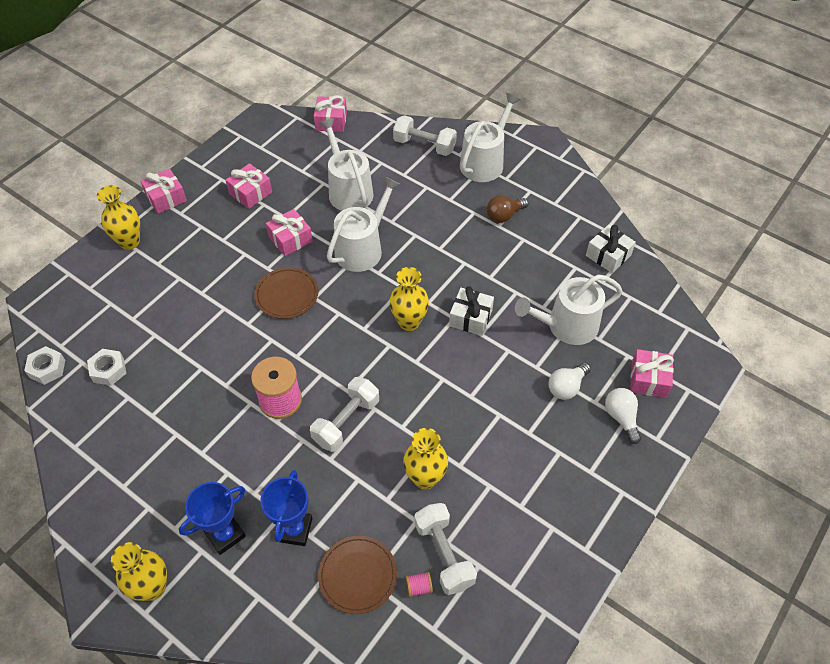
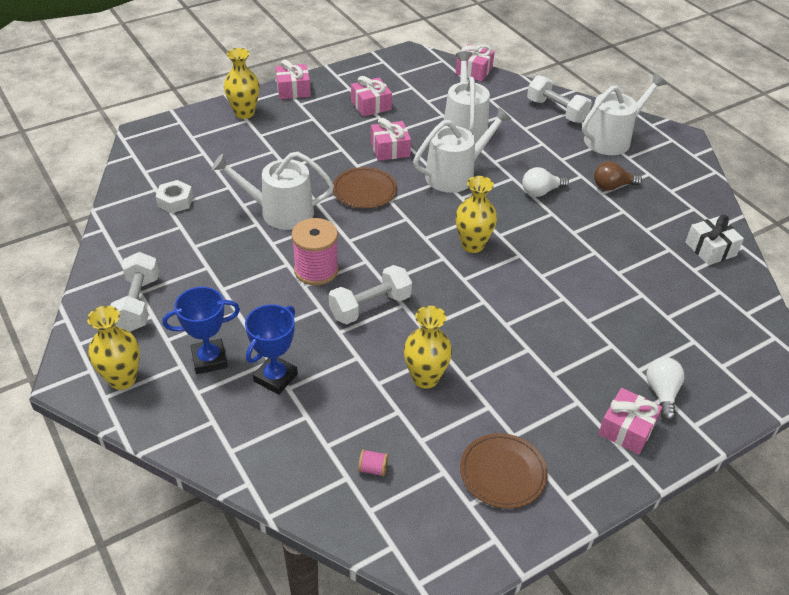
camera: 20 degrees right, 10 degrees down
white nut [24,346,65,385] -> none
brown plate [318,536,397,614] -> brown plate moved to [460,433,548,509]
white dumbbell [414,503,477,595] -> white dumbbell moved to [110,252,159,332]
white gift [449,286,494,336] -> none
white watering can [515,275,623,345] -> white watering can moved to [212,152,334,230]
white light bulb [549,362,591,400] -> white light bulb moved to [522,167,569,197]
pink gift [630,349,674,398] -> pink gift moved to [598,388,662,454]

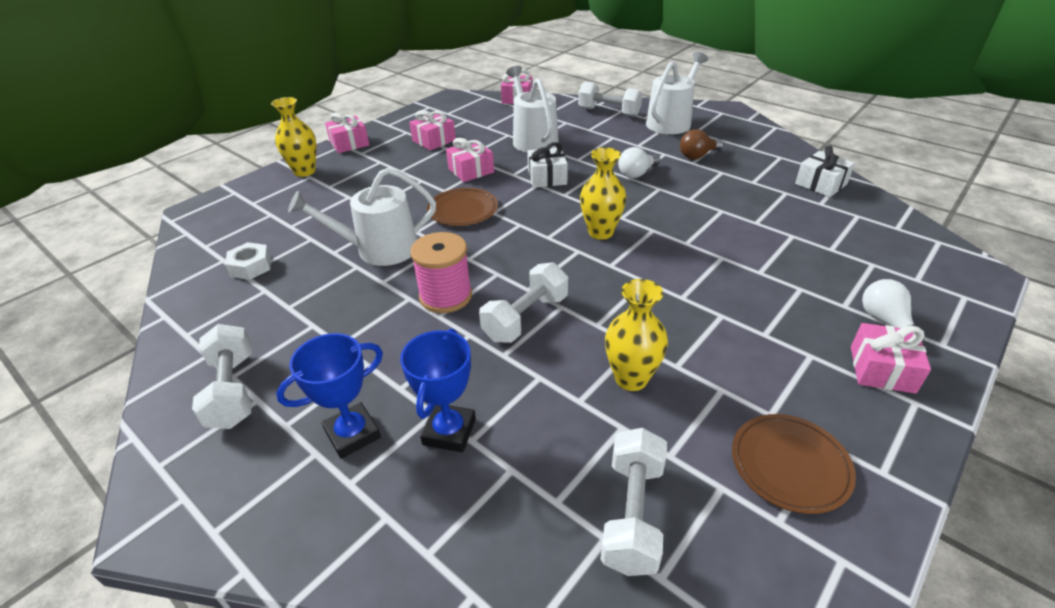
camera: 15 degrees left, 5 degrees down
yellow vase [87,306,140,390] -> none
pink spool [358,449,388,477] -> white dumbbell [600,428,667,576]
white watering can [413,107,511,193] -> white gift [527,142,568,188]

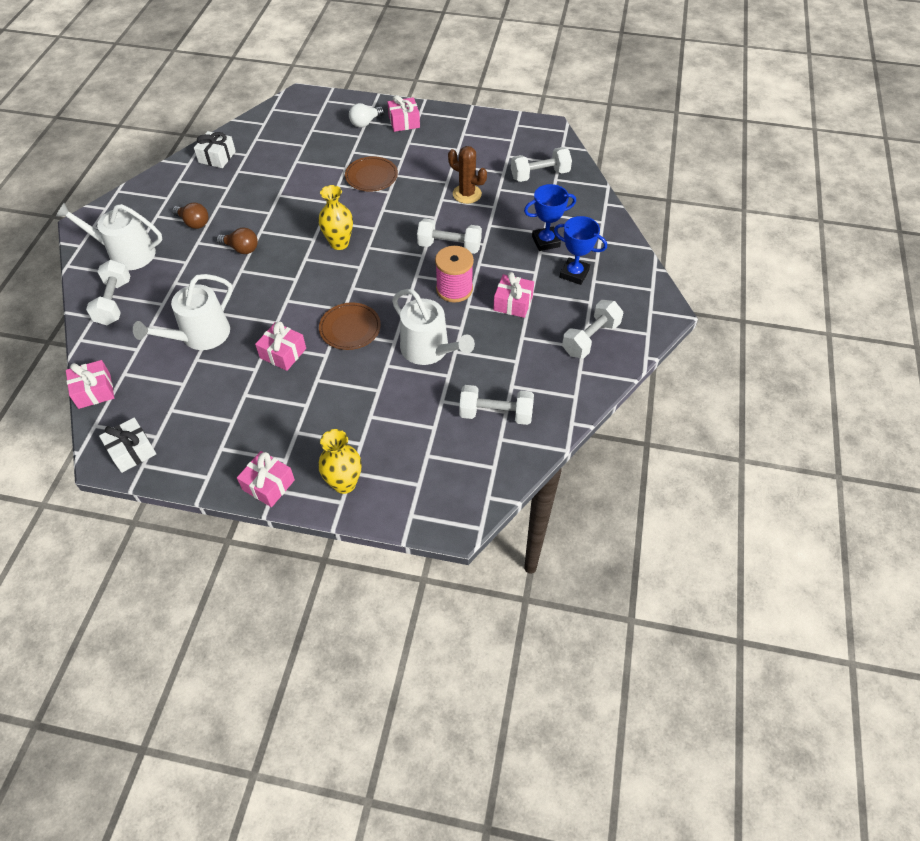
camera: 120 degrees left, 15 degrees up
white nut [225,242,271,280] -> white dumbbell [459,385,534,425]
pink gift [409,110,456,151] -> pink gift moved to [493,272,534,318]
white gift [527,142,568,188] -> white gift moved to [99,418,156,473]
yellow vase [605,279,668,391] -> brown cactus [448,146,487,204]
white light bulb [618,147,660,178] -> brown light bulb [216,228,258,254]
brown plate [732,414,856,514] -> brown plate moved to [345,156,398,192]

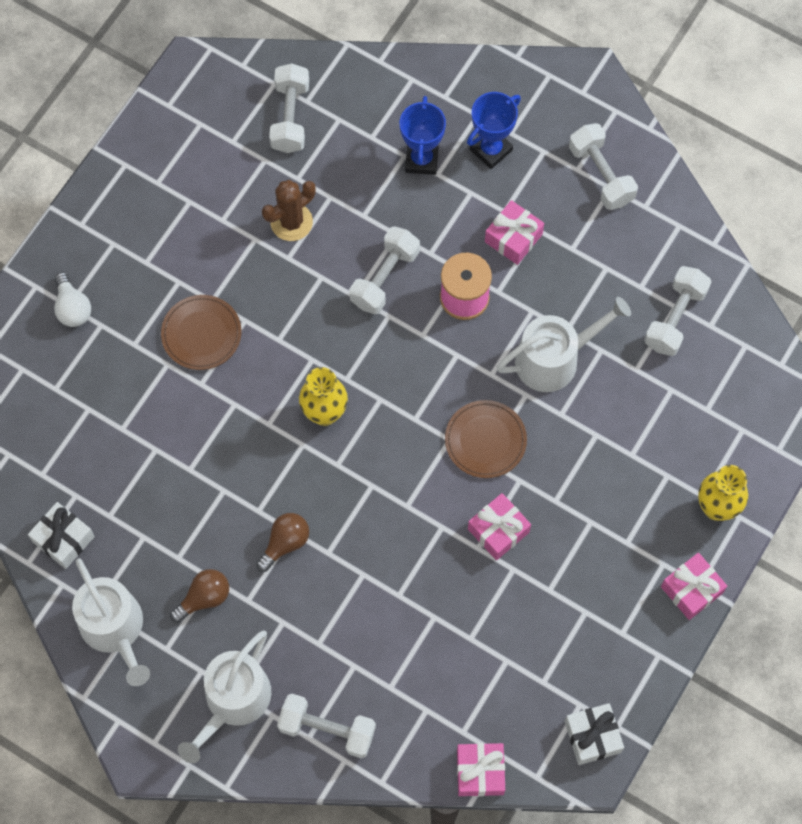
camera: 70 degrees left, 15 degrees up
white watering can [133,274,233,350] -> white watering can moved to [72,558,150,686]
pink gift [387,95,420,132] -> none

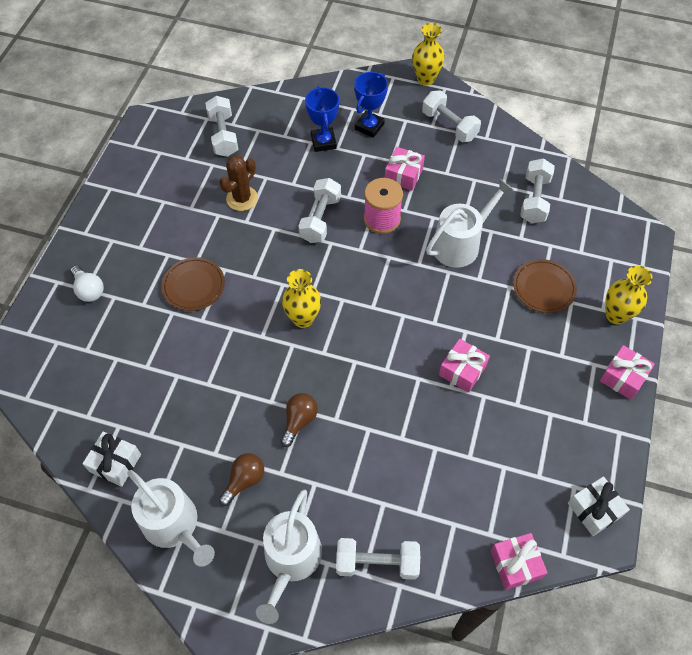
camera: 15 degrees left, 10 degrees down
brown plate [445,400,527,478] -> brown plate moved to [513,259,577,313]
none -> yellow vase [412,23,445,86]

